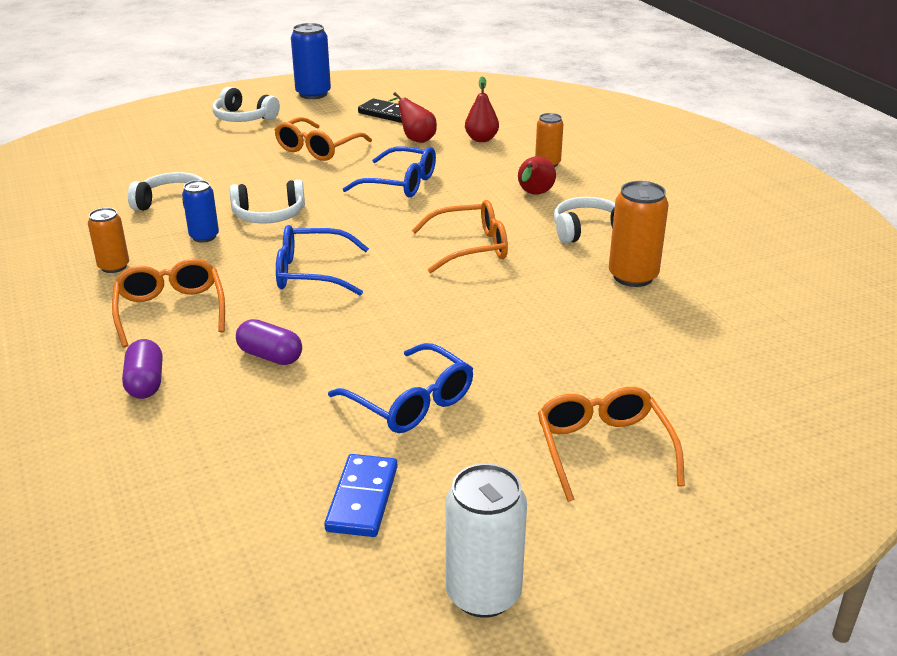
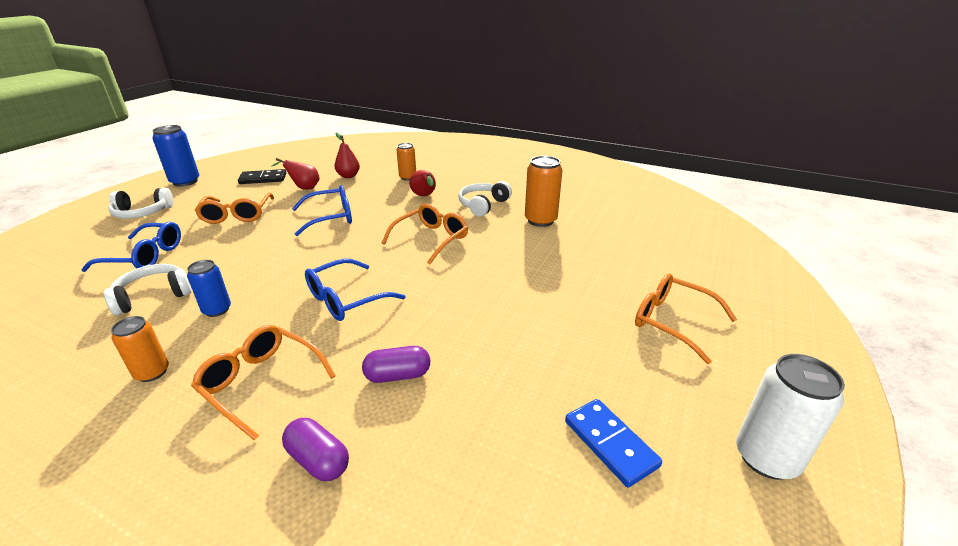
camera: 40 degrees left, 0 degrees up
white headphones [230,180,305,224] -> none
blue glasses [328,343,473,433] -> blue glasses moved to [81,222,181,272]

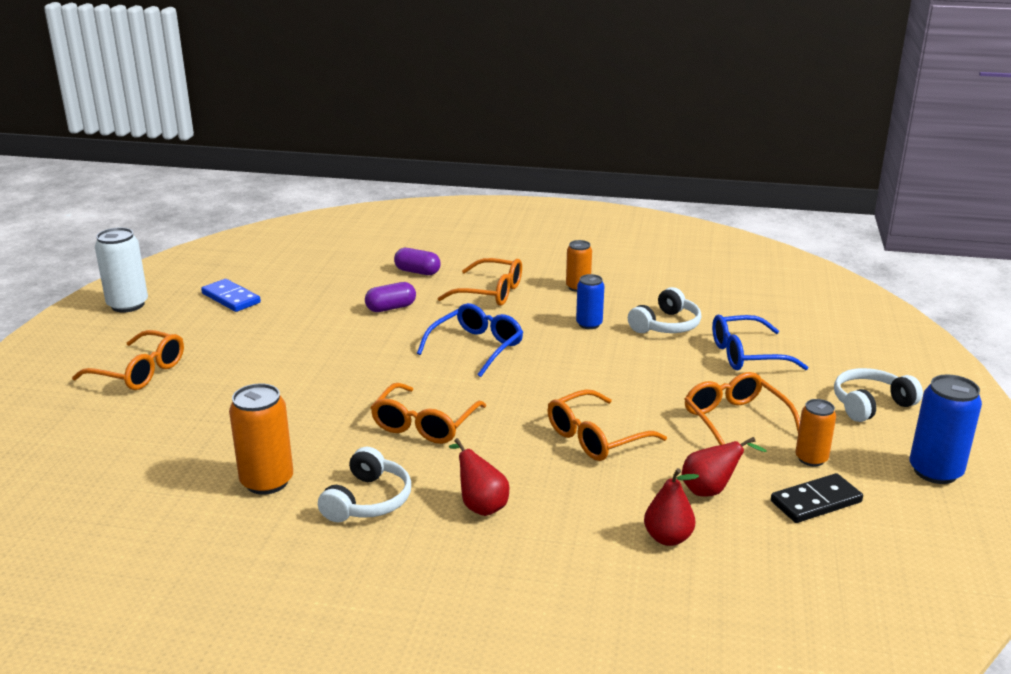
camera: 165 degrees right, 5 degrees down
blue glasses [292,185,352,236] -> orange glasses [547,389,667,461]
orange can [397,143,416,181] -> orange can moved to [795,399,836,466]

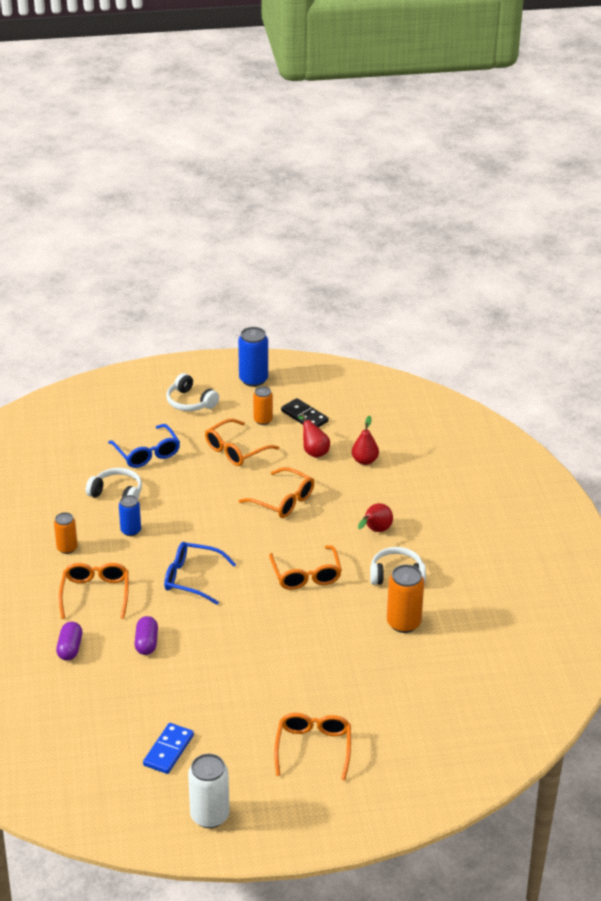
camera: 110 degrees left, 10 degrees up
purple capsule [365,282,416,312] -> purple capsule turned 45 degrees clockwise [135,616,158,655]
orange glasses [370,383,486,444] -> orange glasses turned 75 degrees clockwise [269,545,342,590]

